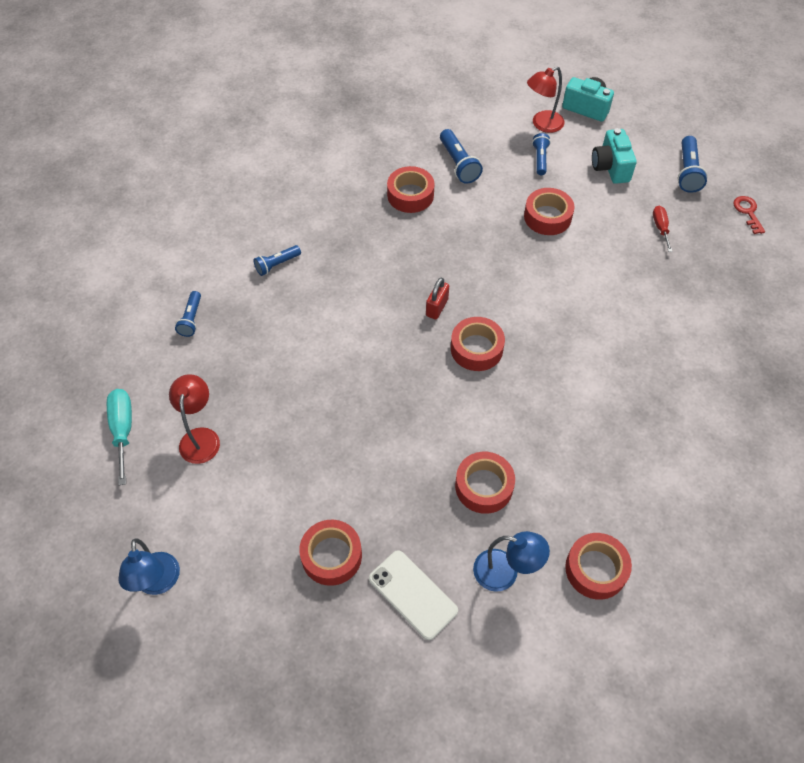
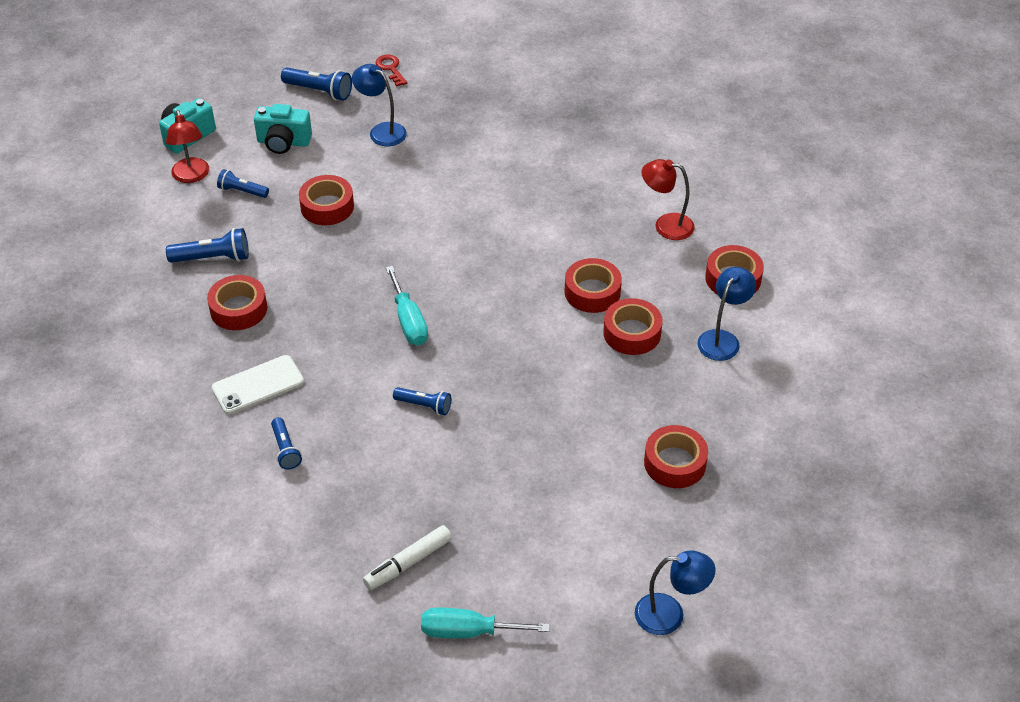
camera: 75 degrees left, 10 degrees down
red lamp [169,374,220,464] -> red lamp moved to [642,159,695,240]
blue flashlight [175,291,201,337] -> blue flashlight moved to [393,387,451,415]
white phone [369,550,458,640] -> white phone moved to [212,355,304,415]
red padlock [426,277,449,320] -> turquoise screwdriver [386,266,428,345]
red tape [451,317,505,371] -> red tape moved to [565,258,622,313]
red screwdriver [653,206,673,252] -> blue lamp [352,64,407,146]
red key [733,196,765,234] -> red key turned 60 degrees clockwise [375,55,407,86]
none -> white marker [363,525,452,590]

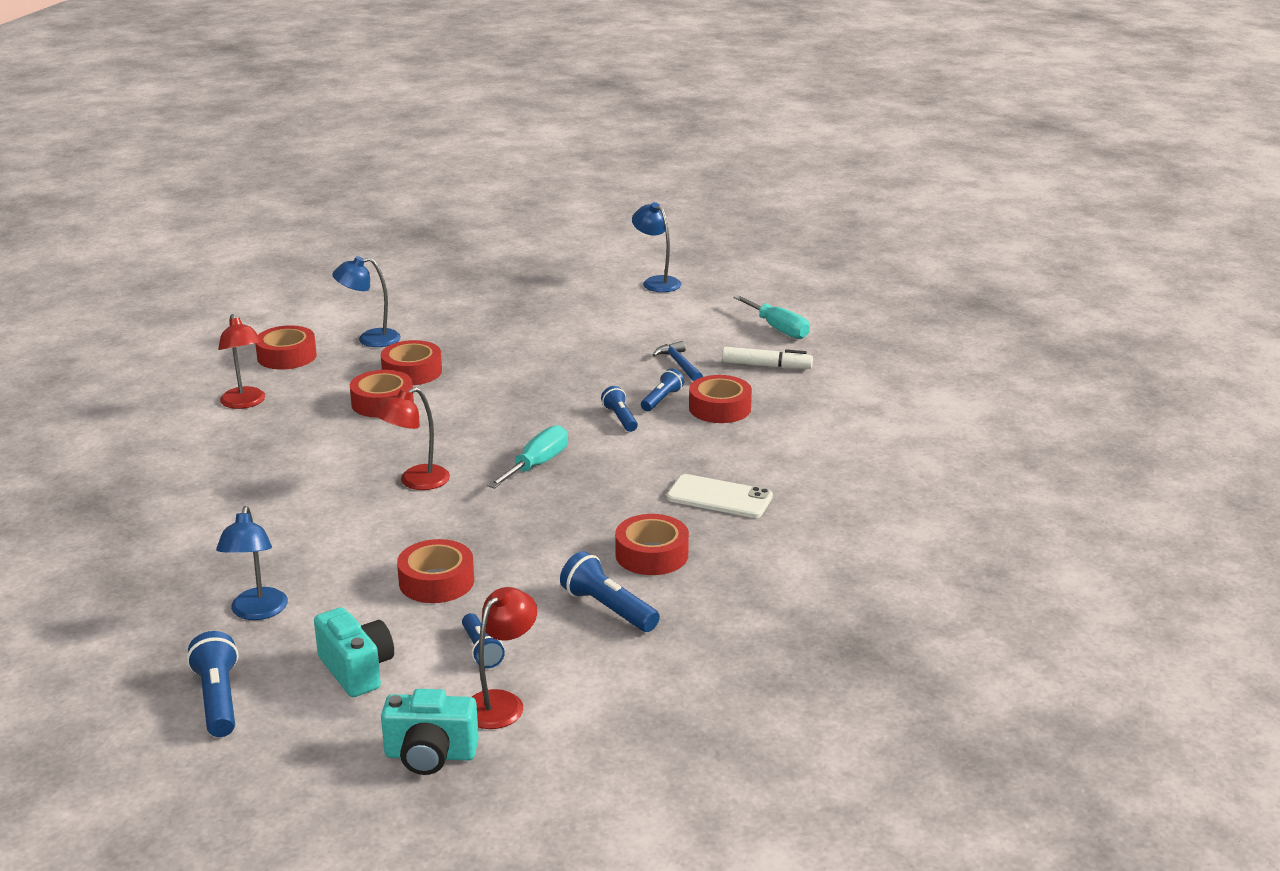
camera: 130 degrees left, 20 degrees down
blue flashlight [271,417,302,469] -> blue flashlight moved to [641,368,684,411]
red key [375,55,407,86] -> none
red tape [644,425,708,488] -> red tape moved to [689,375,752,423]
none -> red lamp [374,387,450,490]
none -> blue hammer [653,341,703,381]

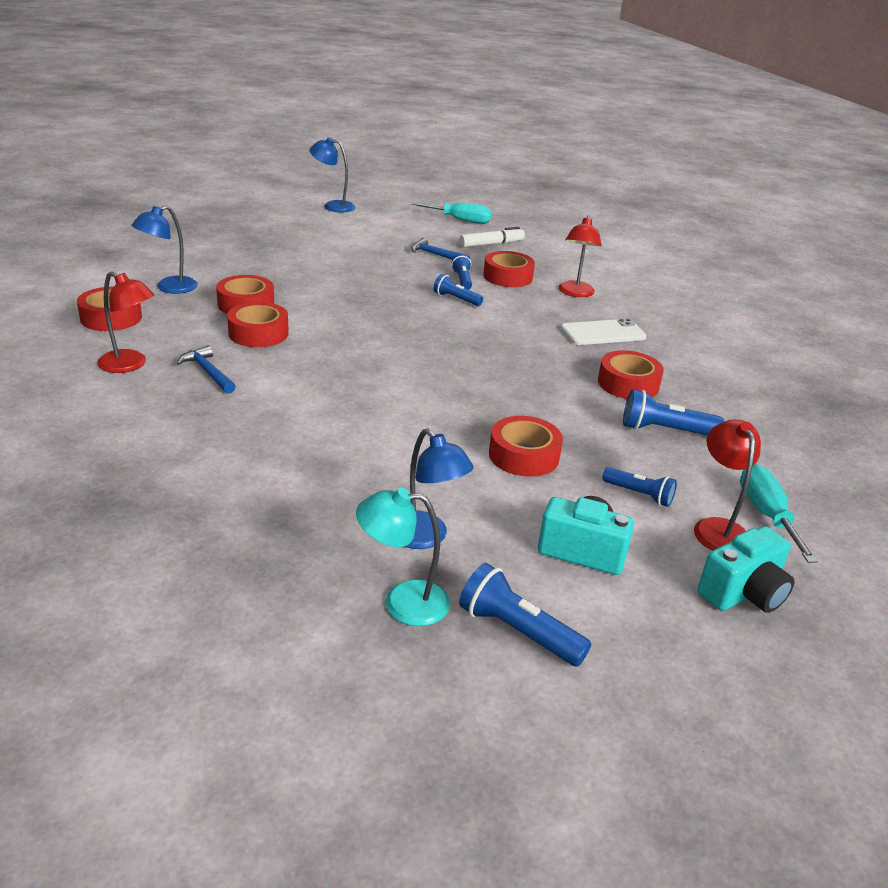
camera: 40 degrees left, 5 degrees up
red lamp [374,387,450,490] -> red lamp moved to [559,216,601,297]
turquoise screwdriver [488,425,568,489] -> turquoise screwdriver moved to [740,464,818,563]
none -> blue hammer [176,345,236,394]
none -> turquoise lamp [356,488,450,626]

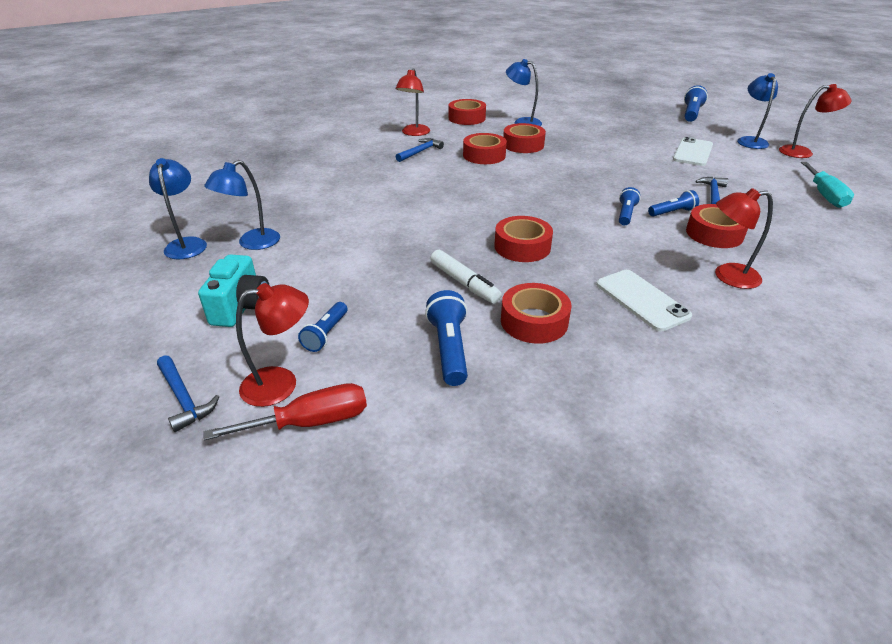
camera: 80 degrees right, 5 degrees up
turquoise lamp [356,488,450,626] -> blue lamp [149,158,207,260]
white marker [459,227,525,248] -> white marker moved to [430,250,502,304]
blue flashlight [459,563,591,667] -> blue flashlight moved to [684,85,708,122]
red tape [489,416,563,477] -> red tape moved to [494,216,553,262]
turquoise camera [698,526,795,613] -> blue hammer [157,355,219,432]
turquoise screwdriver [740,464,818,563] -> red screwdriver [203,383,367,441]
none -> white phone [673,137,713,166]
none -> red lamp [779,84,851,158]

